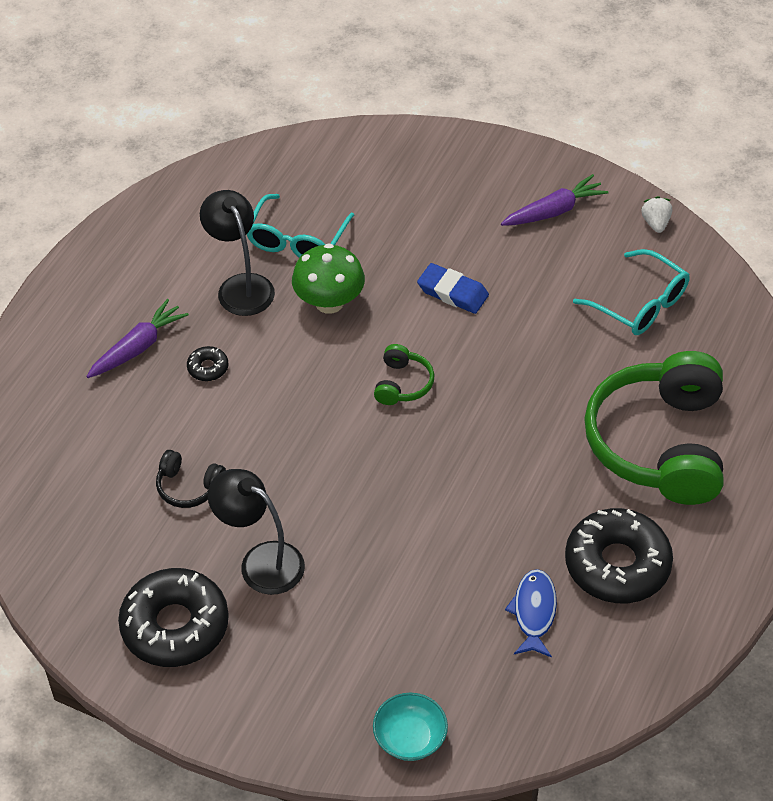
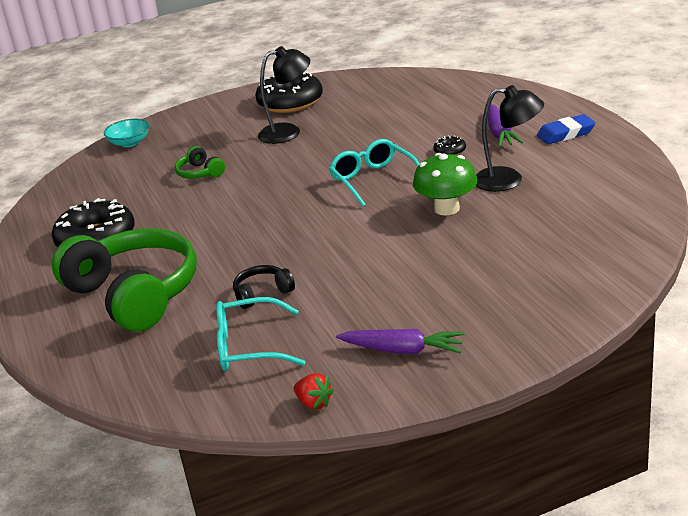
camera: 135 degrees right, 20 degrees down
black headphones [156,450,226,508] -> black headphones moved to [233,265,295,309]
turquoise glasses [247,194,354,258] -> turquoise glasses moved to [329,139,420,207]
green headphones [374,344,434,405] -> green headphones moved to [175,146,225,179]
blue eraser [417,263,489,314] -> blue eraser moved to [537,114,596,144]
purple carrot [501,174,608,226] -> purple carrot turned 90 degrees counterclockwise [336,329,465,354]
blue fish [505,569,557,658] -> none
white strawberry [641,196,672,233] -> red strawberry [294,373,334,409]

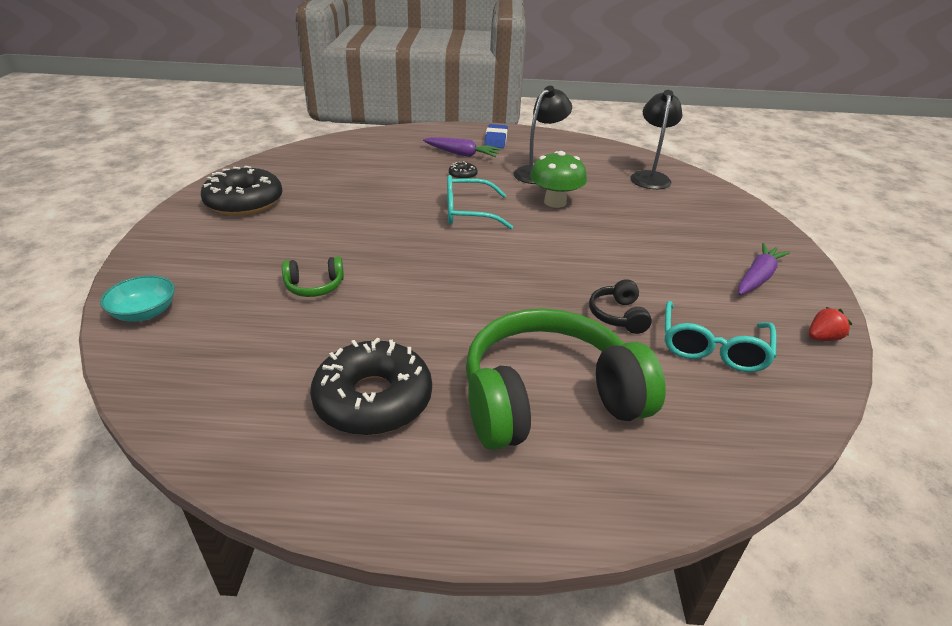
camera: 70 degrees left, 5 degrees up
black lamp [258,46,310,144] -> black lamp moved to [630,90,683,189]

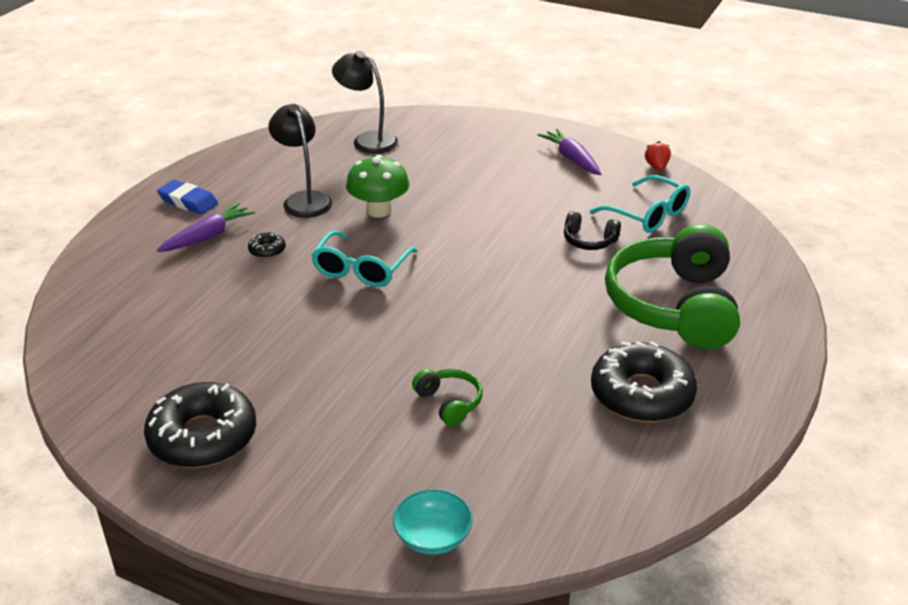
camera: 65 degrees left, 0 degrees up
green headphones [282,257,344,297] -> green headphones turned 45 degrees counterclockwise [412,369,483,426]

